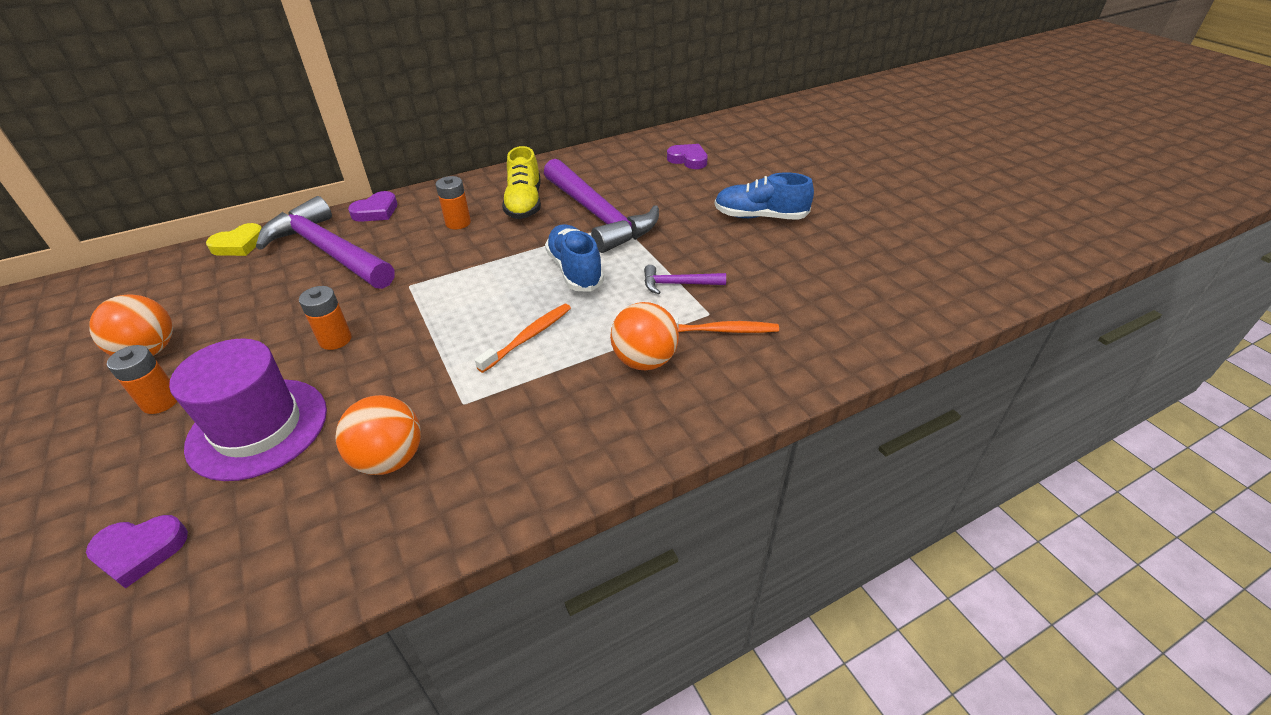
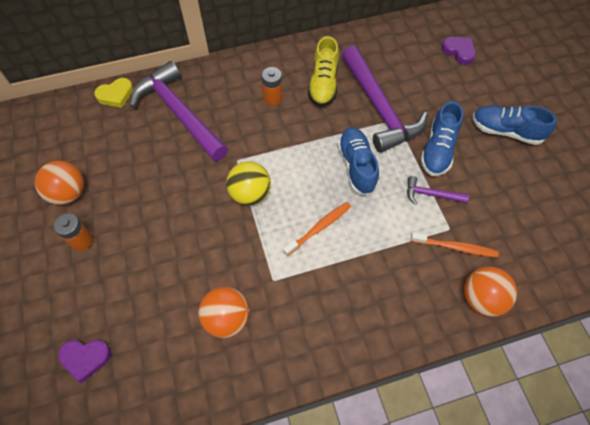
camera: 10 degrees right, 20 degrees up
purple hat [169,339,327,481] -> none
orange battery [299,286,352,350] -> none
purple heart [348,191,397,222] -> none
orange ball [610,302,679,370] -> orange ball moved to [464,267,517,316]
none -> yellow ball [226,161,271,206]
none -> blue shoe [420,101,463,176]

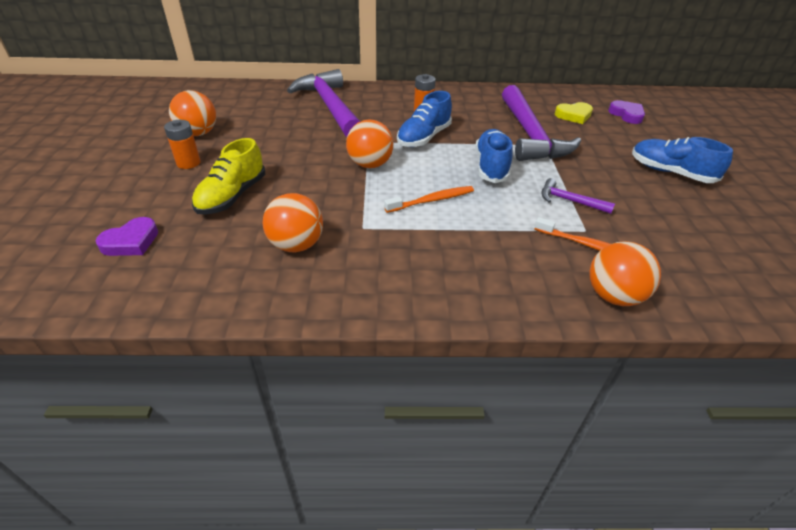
camera: 15 degrees right, 20 degrees down
purple heart [58,340,111,383] -> purple heart turned 60 degrees counterclockwise [96,217,158,256]
yellow heart [94,78,133,108] -> yellow heart moved to [555,102,593,124]
yellow ball [226,161,271,206] -> orange ball [346,119,394,168]
yellow shoe [308,36,339,107] -> yellow shoe moved to [192,138,265,214]
blue shoe [420,101,463,176] -> blue shoe moved to [397,91,452,147]

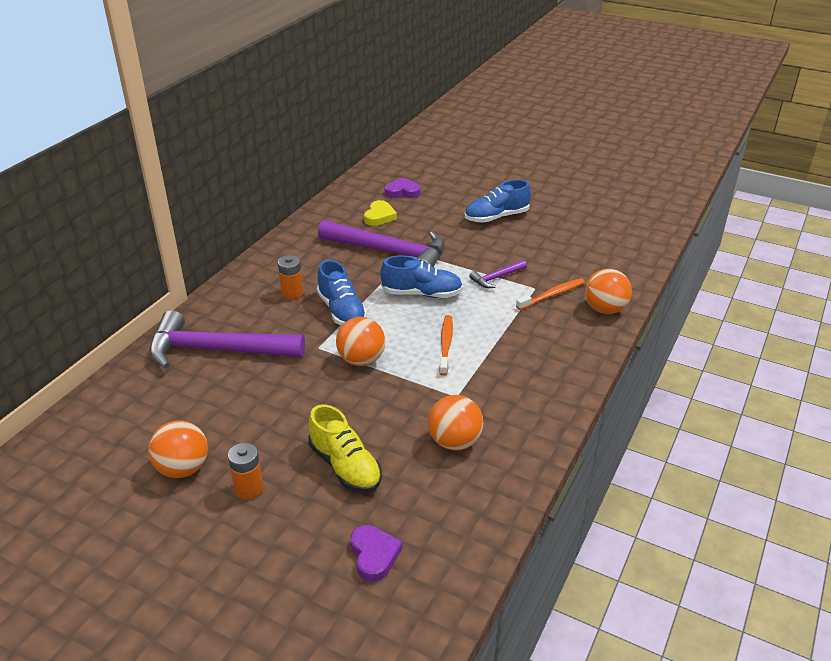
camera: 60 degrees left, 5 degrees down
blue shoe [475,129,513,183] -> blue shoe turned 150 degrees clockwise [380,255,463,298]

